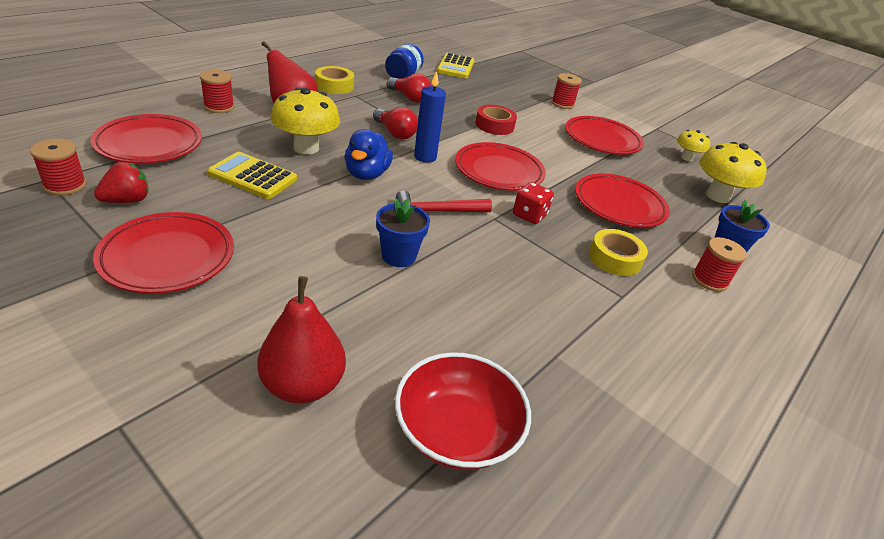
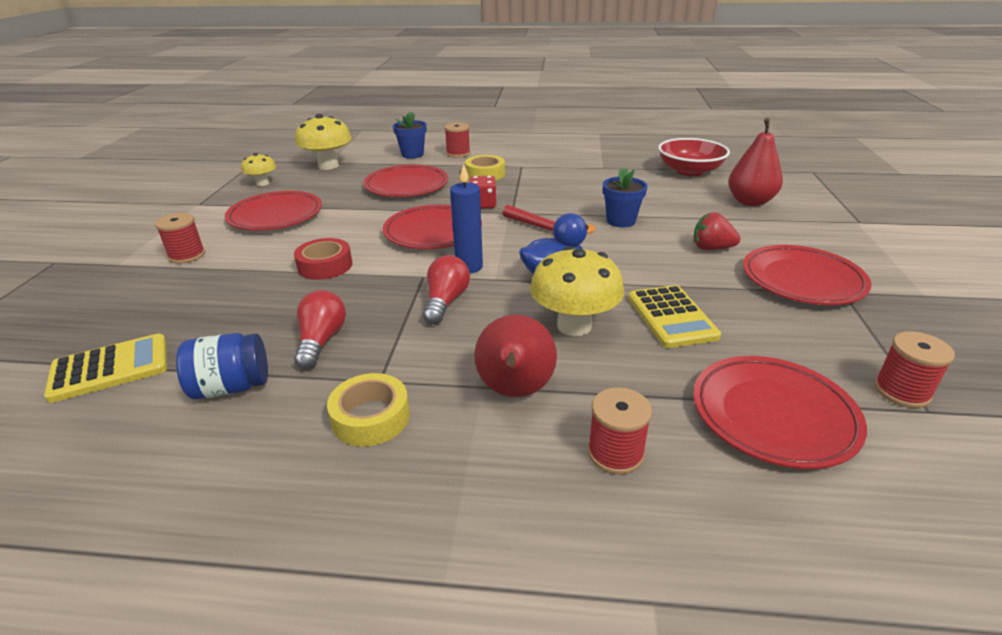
camera: 120 degrees left, 5 degrees down
red strawberry [94,162,149,203] -> red strawberry moved to [693,212,741,250]

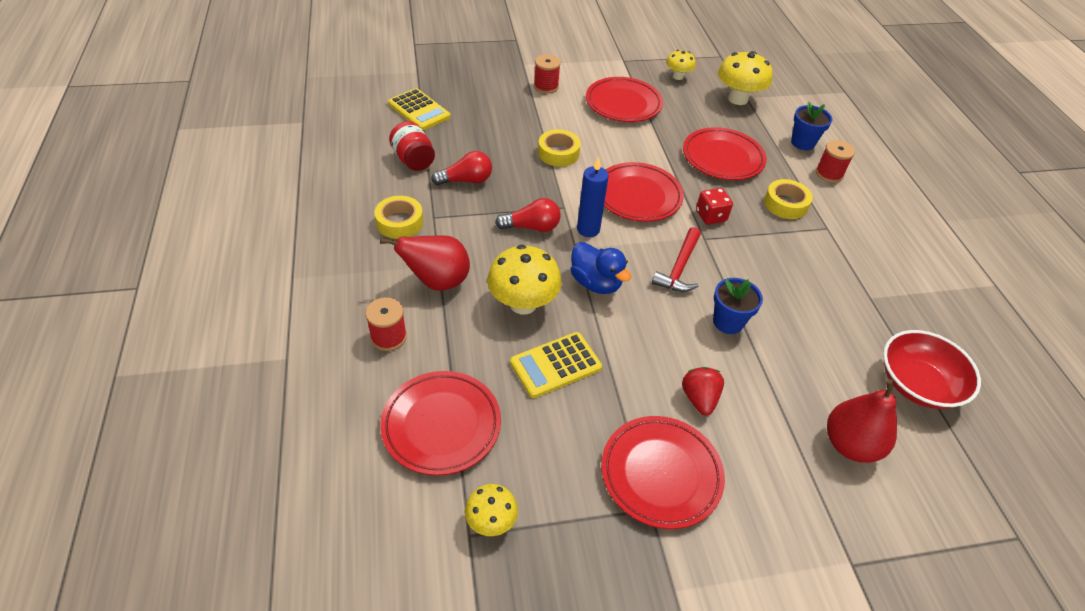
camera: 70 degrees right, 15 degrees up
blue jar [176,333,268,399] -> red jar [389,121,435,171]
red tape [294,238,352,280] -> yellow tape [538,130,581,167]
red spool [874,331,955,408] -> yellow mushroom [465,484,518,536]

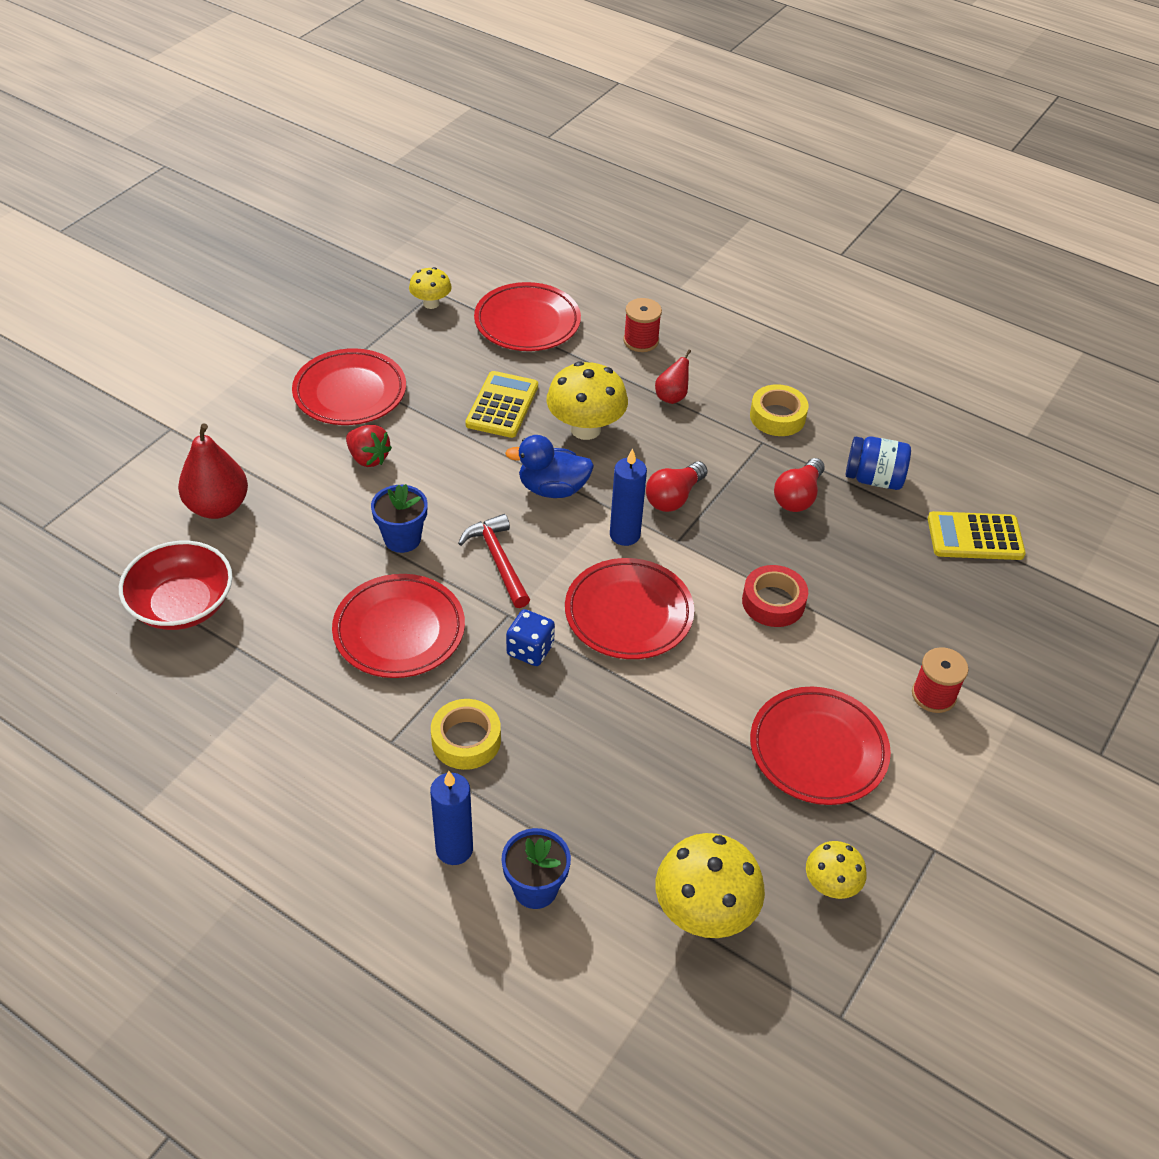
camera: 135 degrees right, 0 degrees up
red pear [380,236,470,291] -> red pear [655,350,691,404], size x0.55
red jar [389,121,435,171] -> blue jar [846,436,911,490]
yellow tape [538,130,581,167] -> red tape [742,565,808,627]
red plate [683,127,767,180] -> red plate moved to [332,574,465,678]
red dice [696,188,733,225] -> blue dice [506,609,555,666]
red spool [816,140,855,183] -> blue candle [430,771,473,865]

